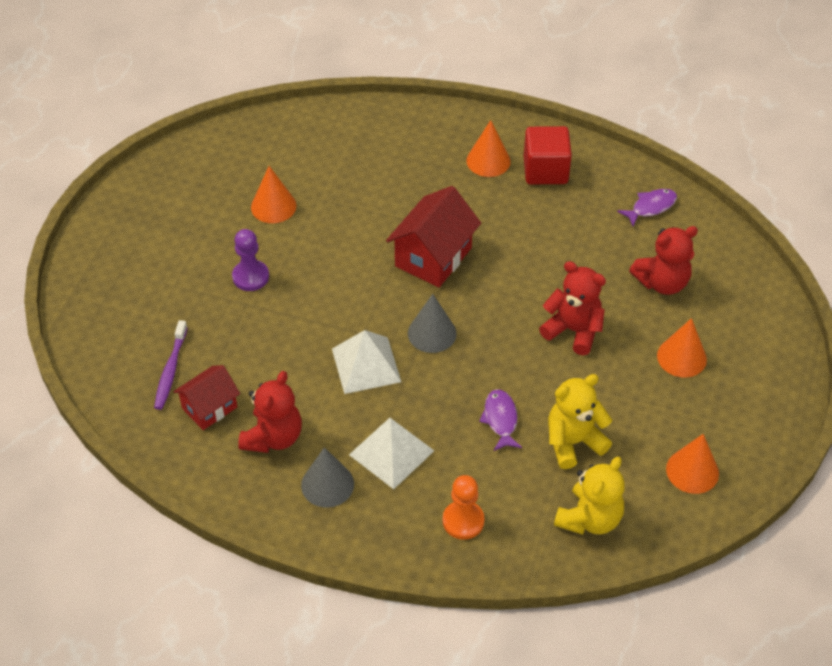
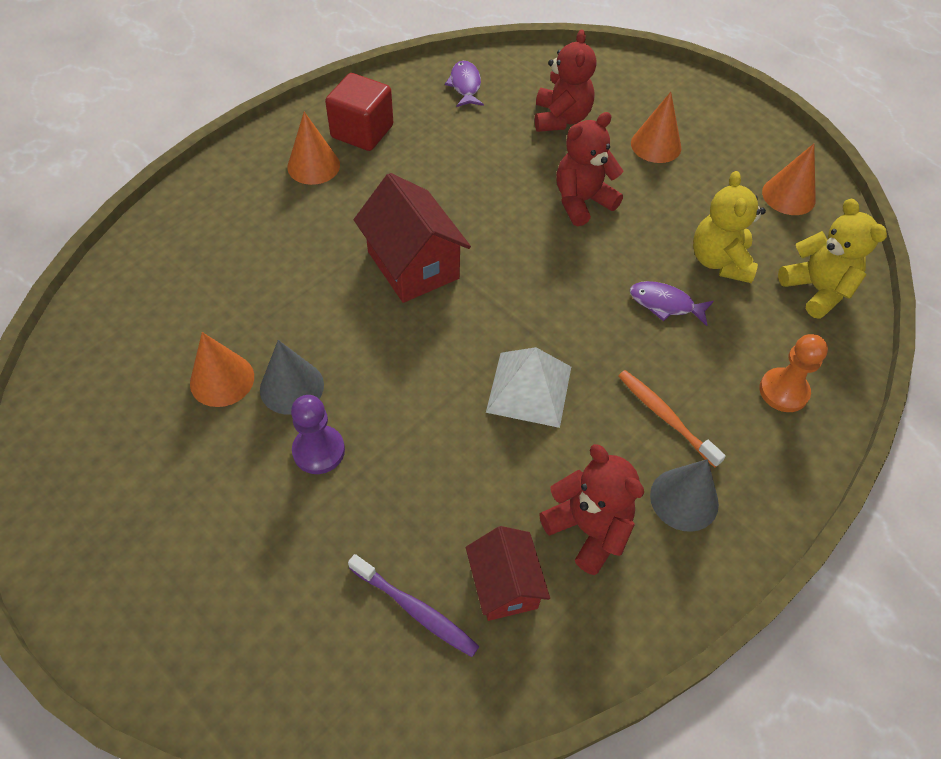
camera: 65 degrees left, 5 degrees up
white pyramid [349,418,434,489] -> orange toothbrush [618,370,726,468]
grey cone [408,294,457,353] -> grey cone moved to [260,340,324,415]

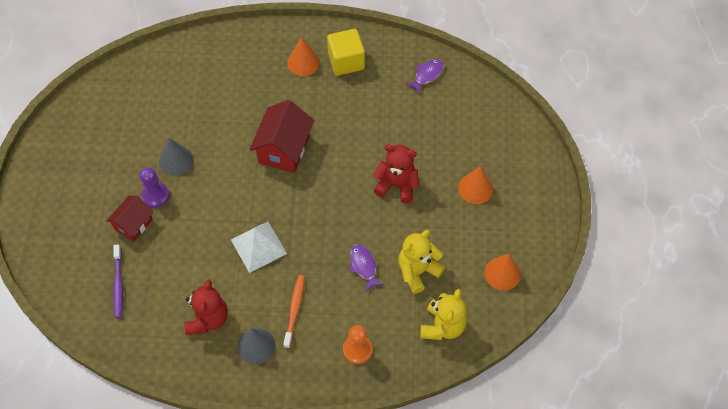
camera: 50 degrees right, 5 degrees up
orange cone [190,332,254,407] -> none
red cube [325,73,393,151] -> yellow cube [327,29,365,76]
red house [466,526,550,621] -> red house moved to [106,196,153,242]
red teddy bear [535,30,596,132] -> none

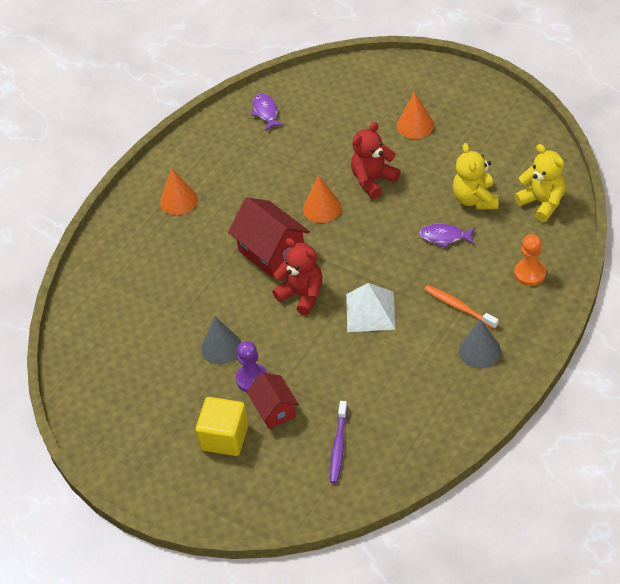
camera: 55 degrees left, 10 degrees down
purple toothbrush [113,244,123,318] -> purple toothbrush turned 75 degrees clockwise [330,401,347,483]
red teddy bear [184,279,228,335] -> red teddy bear moved to [272,238,323,315]
yellow cube [327,29,365,76] -> yellow cube moved to [196,397,249,456]
orange cone [484,254,521,291] -> orange cone moved to [303,175,341,223]

